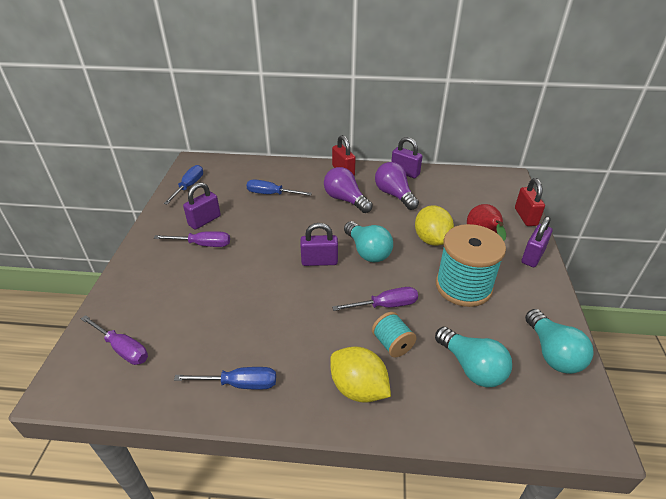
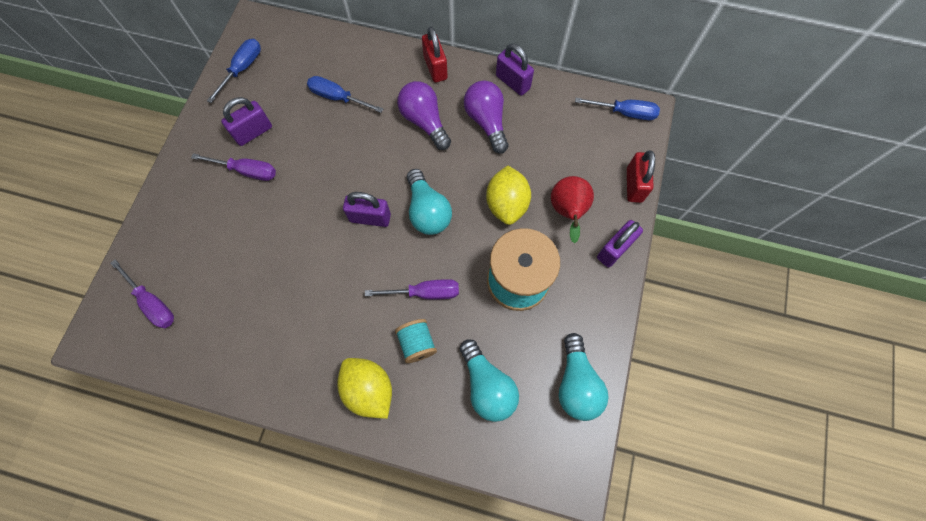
camera: 10 degrees right, 30 degrees up
blue screwdriver [174,367,276,390] -> blue screwdriver moved to [575,98,660,120]

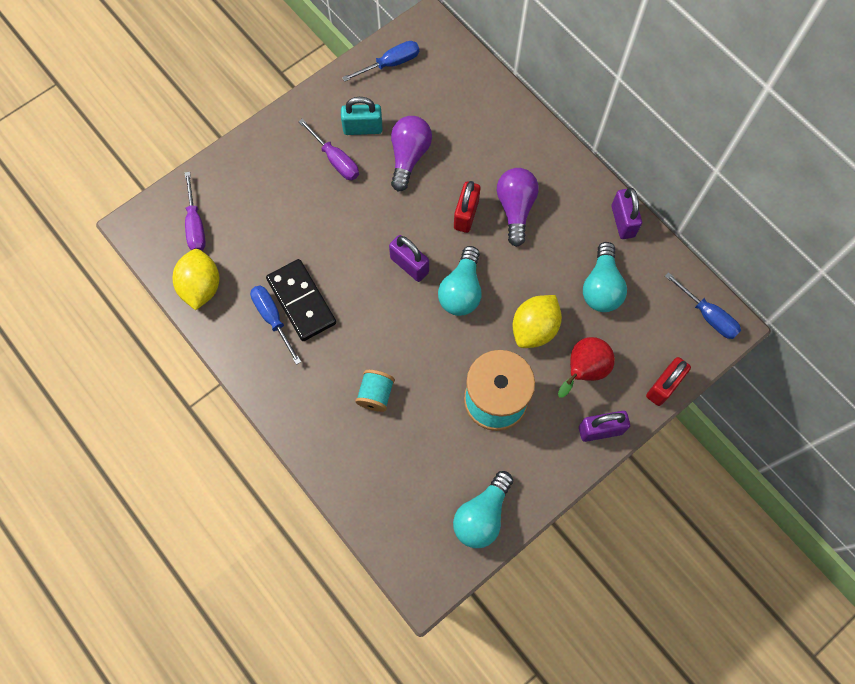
camera: 35 degrees right, 0 degrees up
purple padlock [221,97,272,146] -> turquoise padlock [341,97,382,135]
blue screwdriver [307,76,383,113] -> blue screwdriver moved to [250,285,301,365]
yellow lemon [337,358,392,419] -> yellow lemon moved to [172,249,219,310]
purple screwdriver [365,279,459,300] -> none
red padlock [422,27,448,83] -> red padlock moved to [454,181,480,233]
turquoise light bulb [460,339,519,422] -> turquoise light bulb moved to [583,242,627,312]
purple light bulb [464,81,508,154] -> purple light bulb moved to [391,116,432,191]
none -> black domino [266,259,336,341]

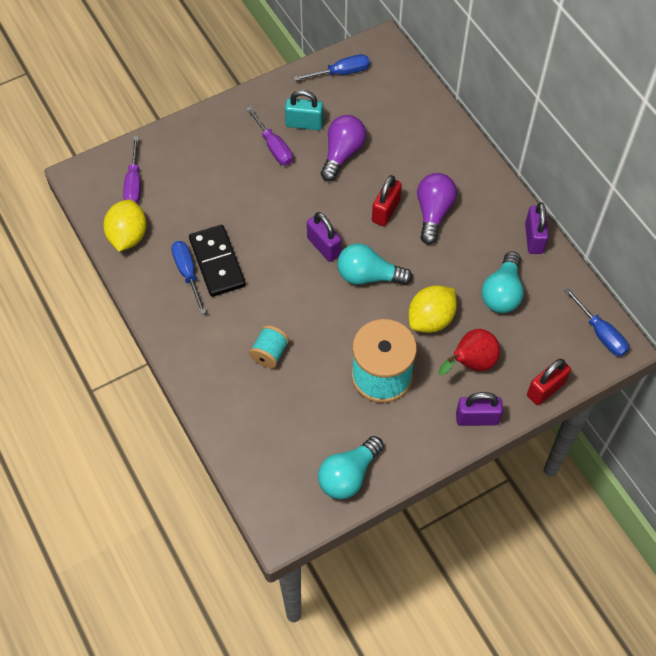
camera: 10 degrees right, 10 degrees down
turquoise light bulb [438,246,481,316] -> turquoise light bulb turned 75 degrees clockwise [337,243,413,285]

